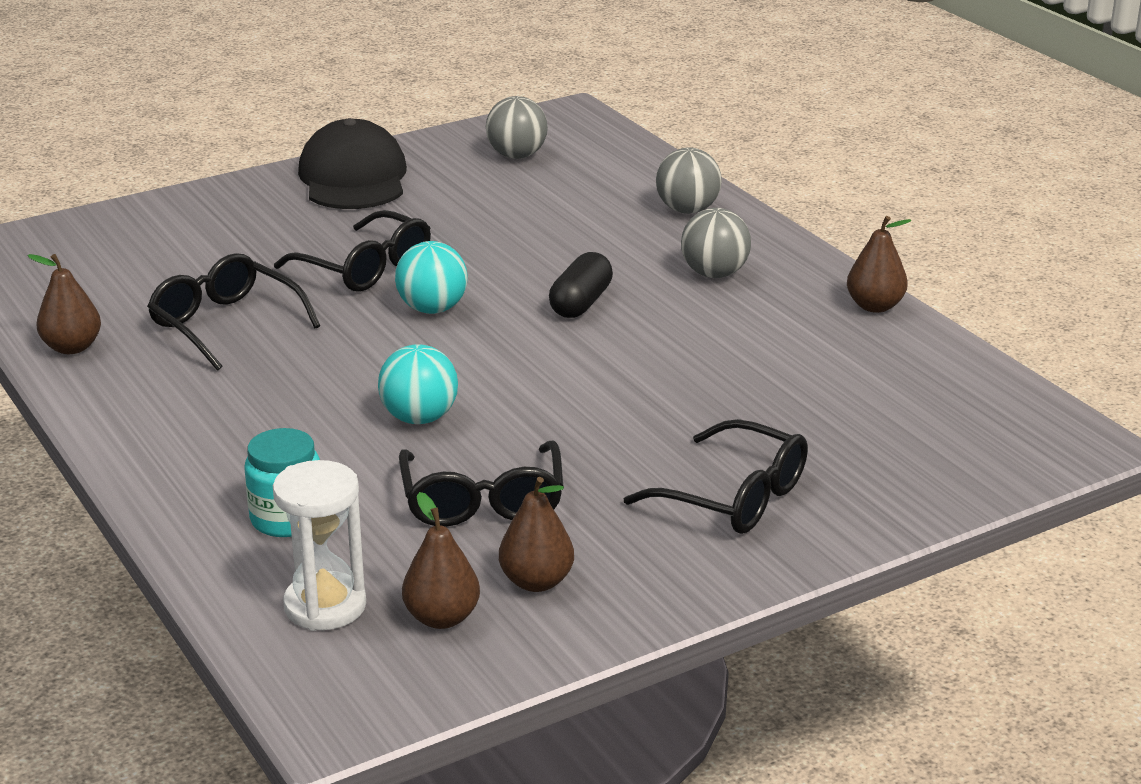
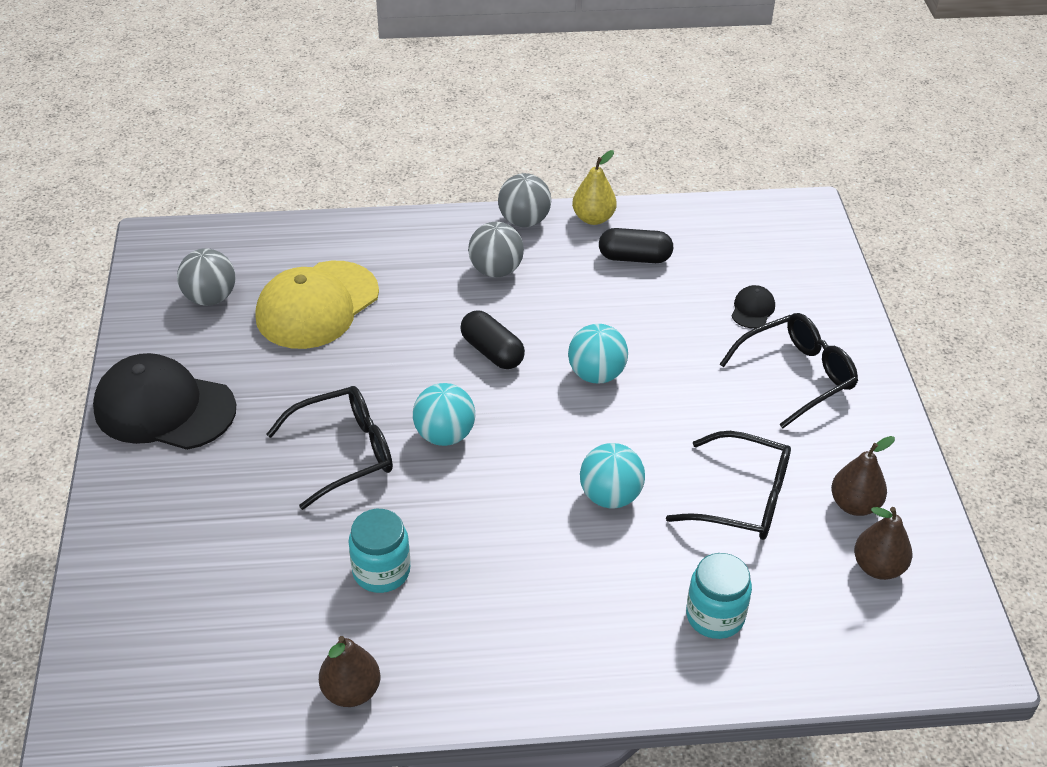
camera: 65 degrees left, 15 degrees up
black glasses [147,253,320,371] -> turquoise jar [349,509,410,593]
white hourglass [273,460,366,631] -> none
grey ball [656,147,722,214] -> grey ball moved to [498,173,551,227]
brown pear [847,216,911,313] -> yellow pear [572,150,617,225]
none -> yellow cap [255,261,379,349]
none -> turquoise ball [568,324,628,384]
none -> black capsule [599,228,673,263]
none -> black cap [731,285,775,328]

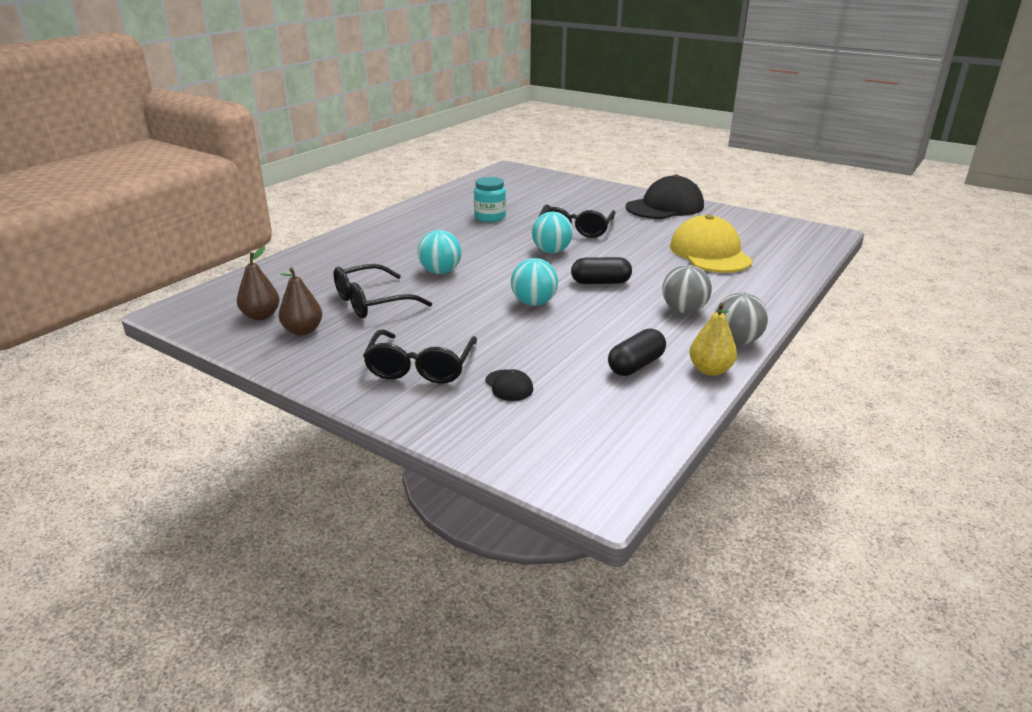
camera: 130 degrees right, 15 degrees down
grey ball [177,248,235,306] -> none
brown pear [319,636,380,707] -> none
turquoise jar [686,553,752,639] -> none

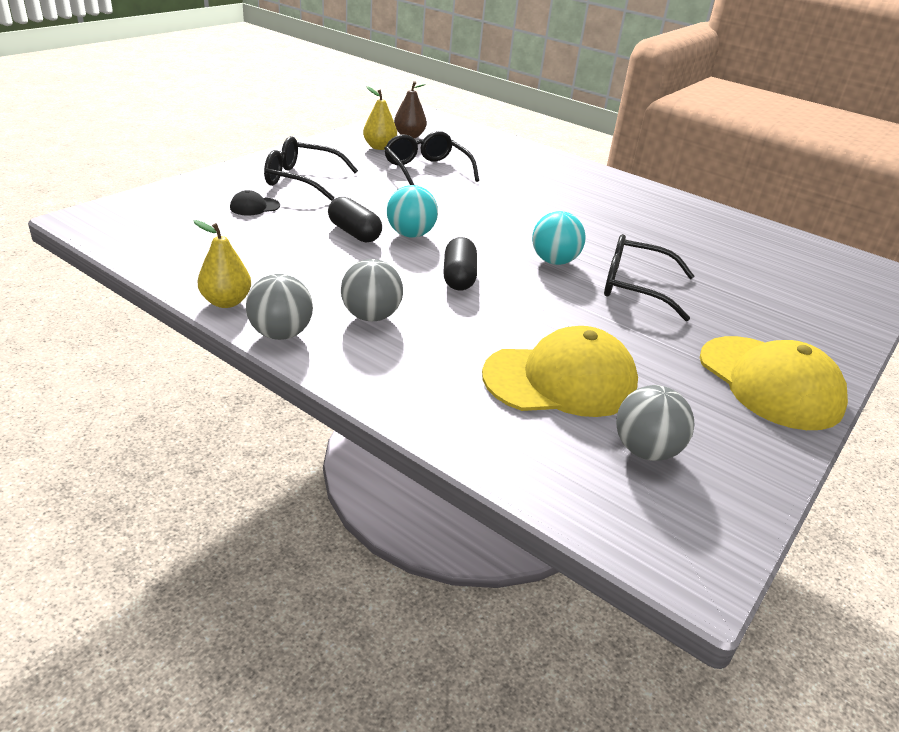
camera: 90 degrees right, 5 degrees up
brown pear [279,267,322,336] -> yellow pear [363,86,397,150]
turquoise ball [418,230,461,274] -> none
turquoise jar [474,177,506,222] -> none
black capsule [608,328,666,376] -> black capsule moved to [328,197,382,242]
black cap [626,174,704,219] -> yellow cap [700,336,848,430]
none -> grey ball [616,385,694,461]

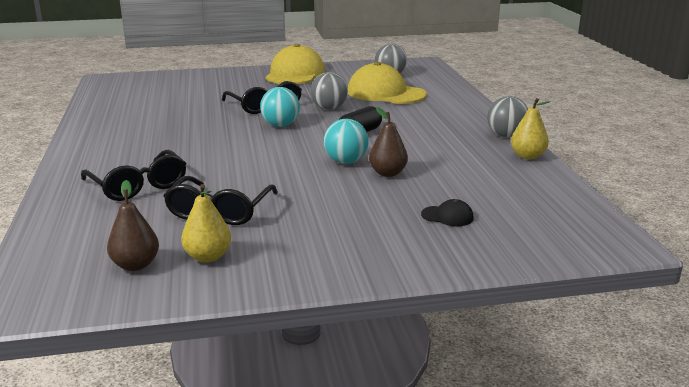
camera: 135 degrees left, 10 degrees down
black glasses [264,136,358,201] -> black glasses moved to [81,150,186,201]
black capsule [328,197,382,242] -> brown pear [369,107,408,177]
grey ball [341,259,403,321] -> grey ball moved to [311,72,348,110]

